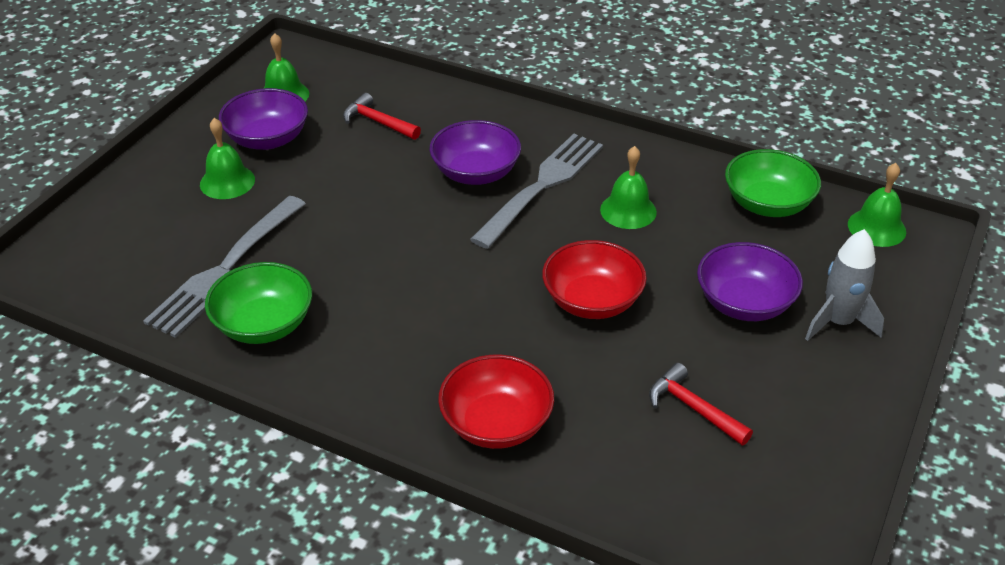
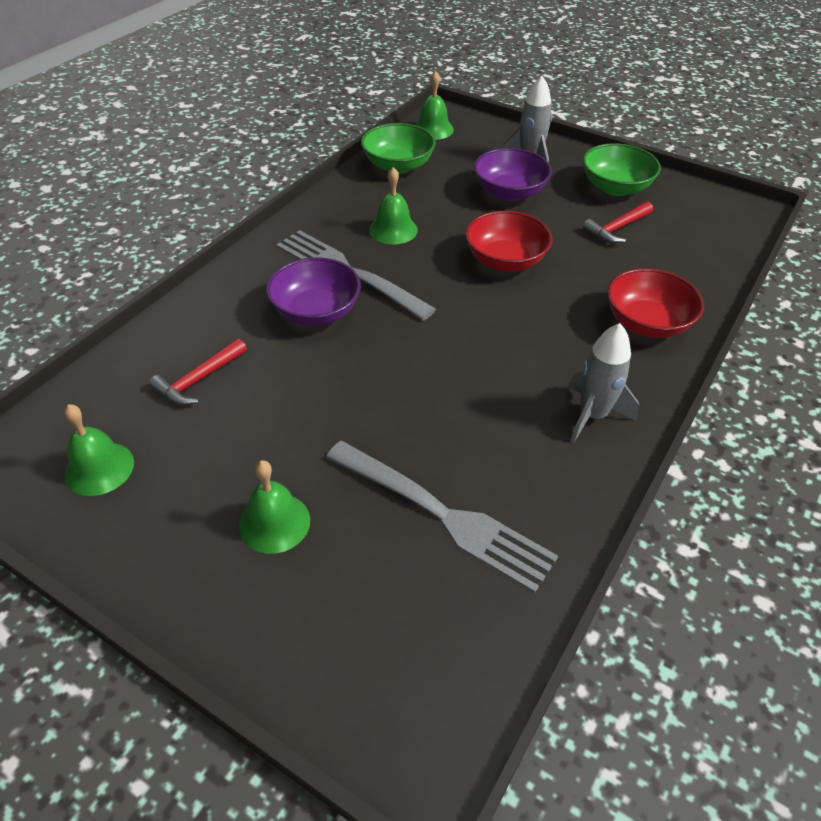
camera: 85 degrees left, 5 degrees up
green bowl [205,262,312,344] -> green bowl moved to [583,143,661,196]
purple bowl [219,88,308,150] -> none
none -> grey rocket [568,323,639,443]

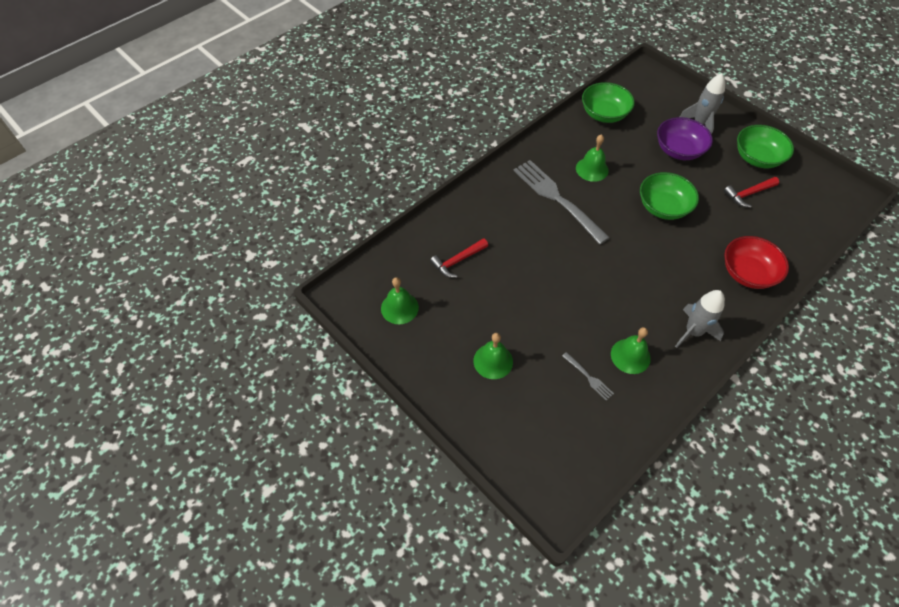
camera: 15 degrees right, 10 degrees up
purple bowl [266,257,361,326] -> none
grey fork [326,441,558,594] -> grey fork [562,352,614,401], size x0.42
green bell [415,71,454,140] -> green bell moved to [611,327,651,374]
red bowl [465,211,552,272] -> green bowl [640,172,699,220]

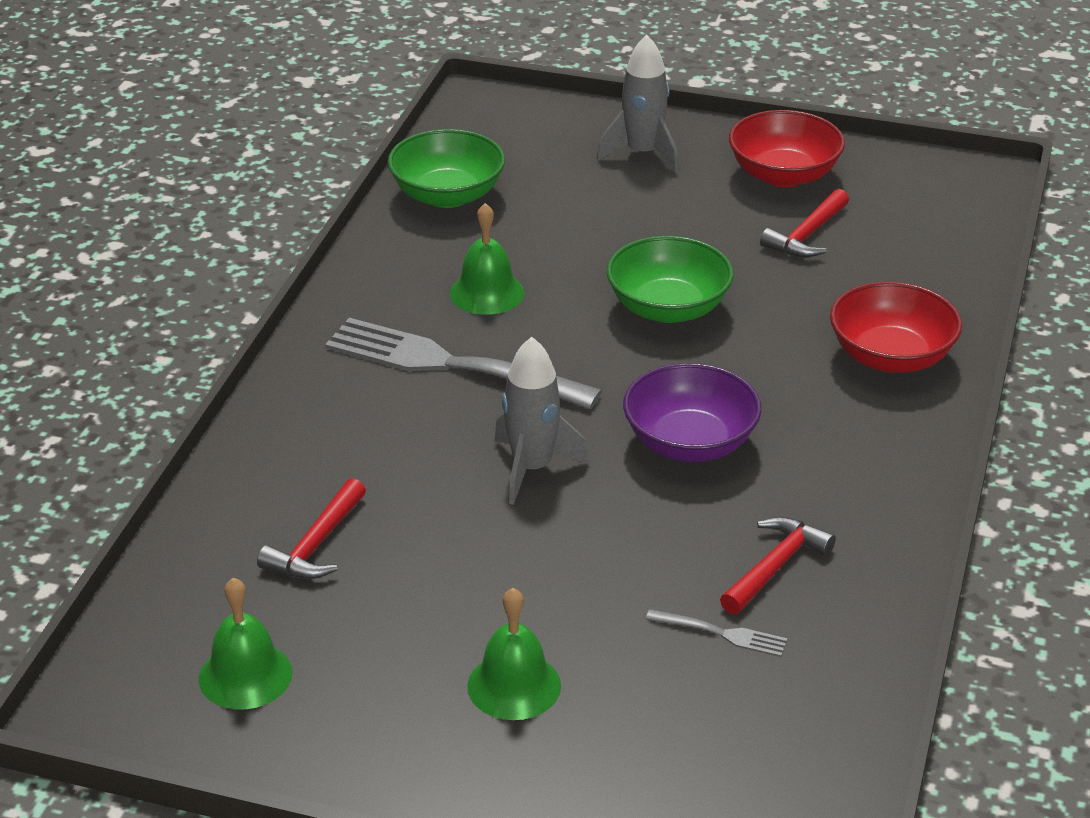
camera: 30 degrees left, 20 degrees down
green bell [611,327,651,374] -> red hammer [720,517,836,615]
purple bowl [657,117,713,160] -> purple bowl moved to [623,363,762,462]
grey rocket [675,290,725,348] -> grey rocket moved to [494,337,590,505]
green bowl [737,125,794,168] -> red bowl [729,110,845,187]

